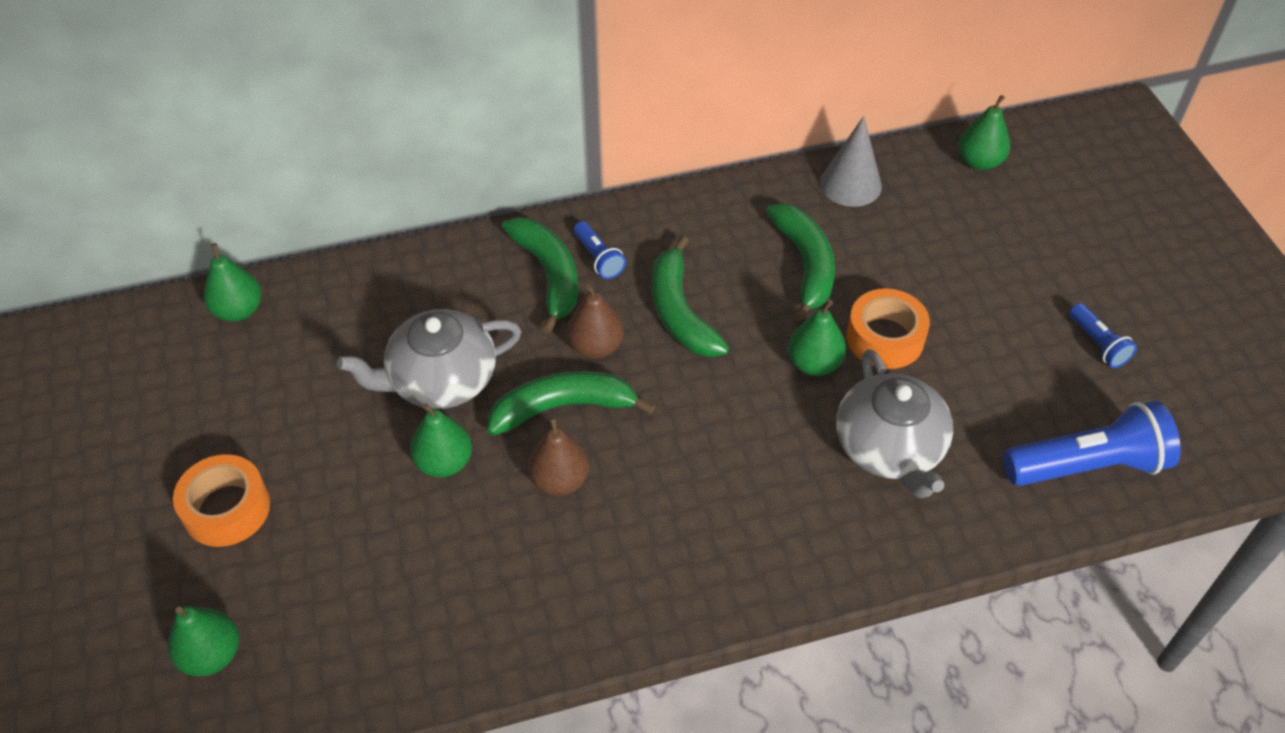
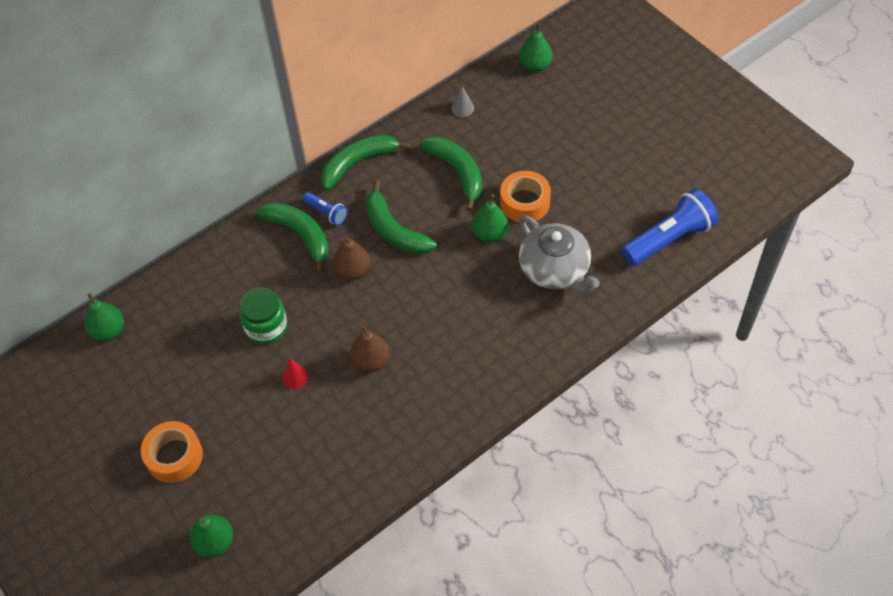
camera: 20 degrees left, 5 degrees up
grey teapot [337,309,522,409] -> green jar [239,287,287,344]
green pear [410,403,472,478] -> red cone [282,359,309,389]
green banana [487,371,655,436] -> green banana moved to [321,134,411,190]
grey cone [820,116,882,207] -> grey cone [451,86,474,117], size x0.55
blue flashlight [1069,303,1137,368] -> none

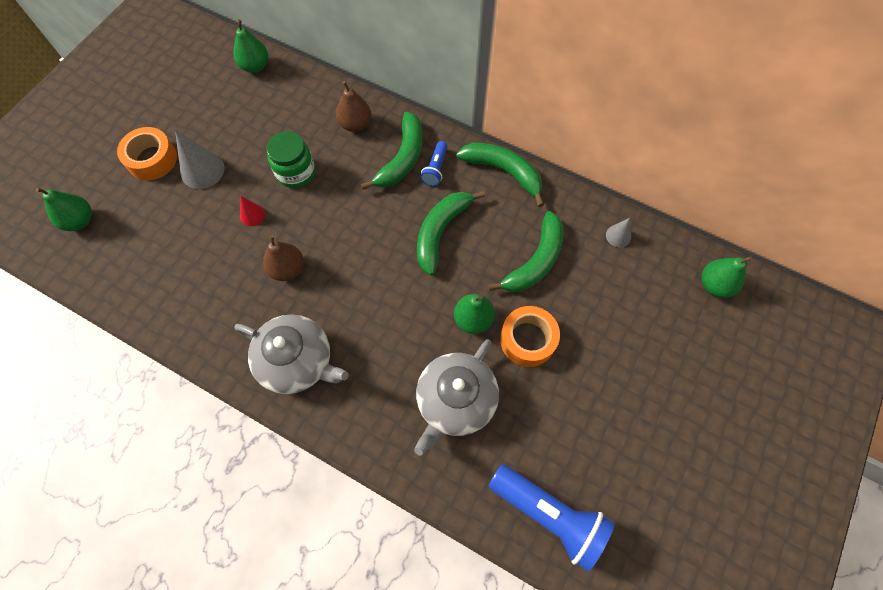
camera: 65 degrees right, 10 degrees up
brown pear [333,236,370,280] -> brown pear moved to [336,81,371,132]
none -> grey cone [175,130,225,189]
none -> grey teapot [234,314,349,394]

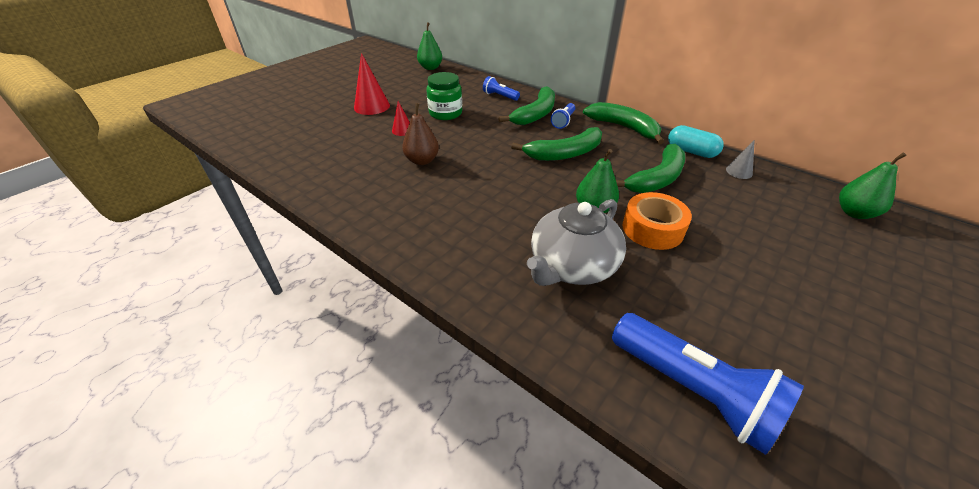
camera: 10 degrees right, 25 degrees down
green pear [35,188,92,231] -> none
orange tape [117,127,177,180] -> none
grey cone [175,130,225,189] -> red cone [354,53,390,115]
grey teapot [234,314,349,394] -> none
brown pear [336,81,371,132] -> blue flashlight [483,76,520,101]
green banana [417,191,485,275] -> green banana turned 150 degrees counterclockwise [511,127,602,161]
none -> turquoise capsule [668,125,724,158]

